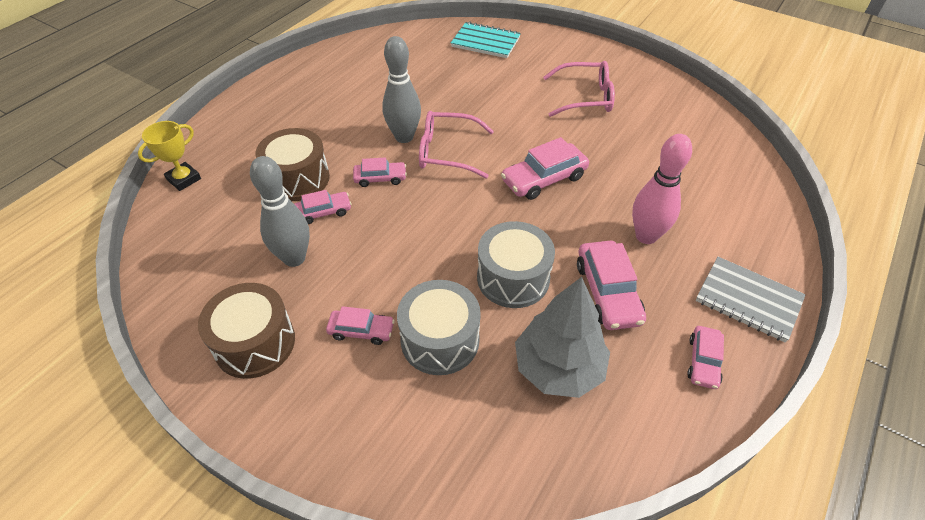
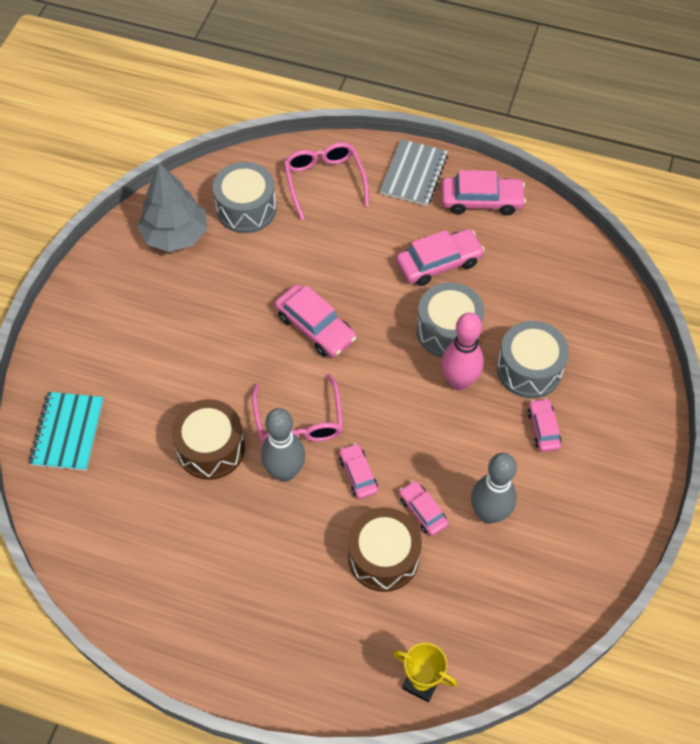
camera: 105 degrees left, 10 degrees up
brown drum [198,283,295,379] -> brown drum moved to [172,399,245,480]
grey tree [515,277,610,398] -> grey tree moved to [137,163,207,252]
pink glasses [543,61,615,117] -> pink glasses moved to [284,142,369,220]
pink bowling pin [632,134,692,244] -> pink bowling pin moved to [441,312,484,390]
pink car [687,326,724,389] -> pink car [441,170,526,216], size x1.66
none -> grey drum [213,162,276,233]

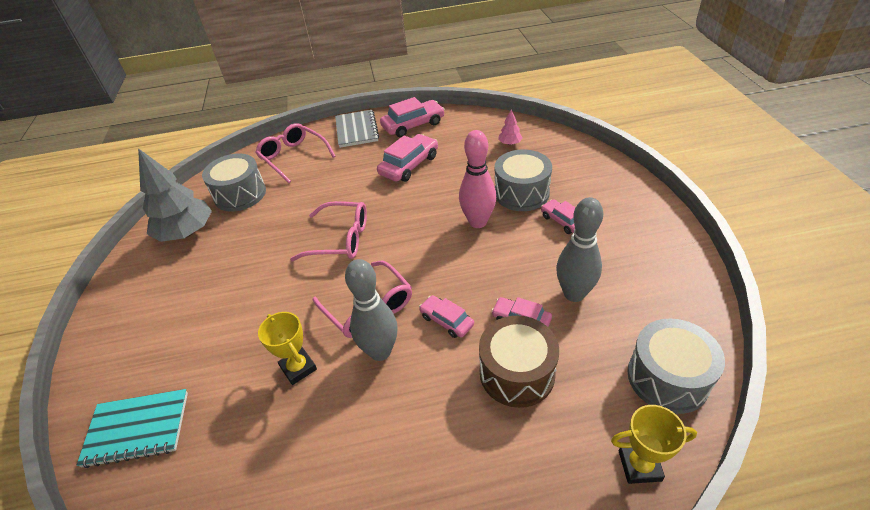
camera: 25 degrees left, 15 degrees down
turquoise notebook [29,392,104,471] -> turquoise notebook turned 75 degrees counterclockwise [77,389,188,468]
brown drum [172,399,245,480] -> yellow trophy [258,312,317,385]
pink car [275,284,356,358] -> pink glasses [290,201,367,261]
grey drum [416,282,484,358] -> grey drum moved to [628,318,725,414]
none -> pink tree [498,110,523,145]

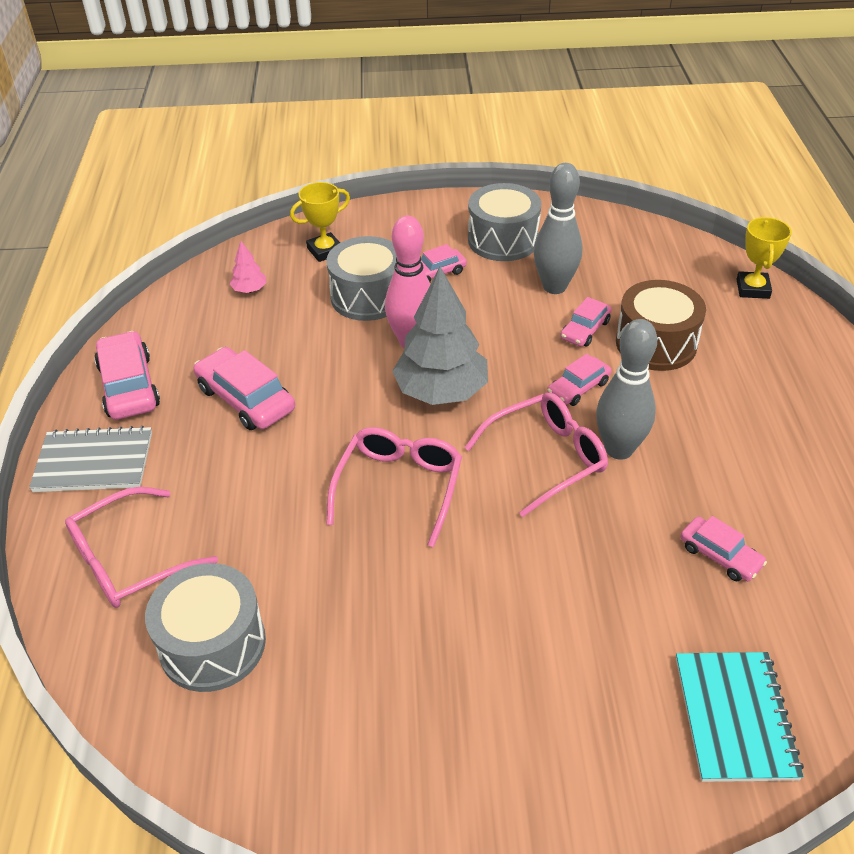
camera: 85 degrees left, 0 degrees up
grey tree [138,148,212,242] -> grey tree moved to [392,267,488,405]
yellow trophy [258,312,317,385] -> yellow trophy moved to [290,182,350,262]
grey drum [628,318,725,414] -> grey drum moved to [468,183,541,261]
none -> pink car [680,516,767,581]

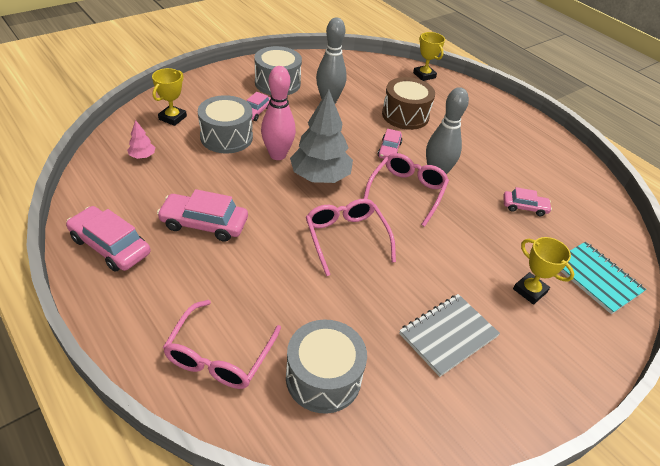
camera: 40 degrees left, 0 degrees up
grey notebook [29,426,152,492] -> grey notebook moved to [399,294,500,377]
pink car [560,297,612,346] -> none
none -> yellow trophy [513,237,575,305]

